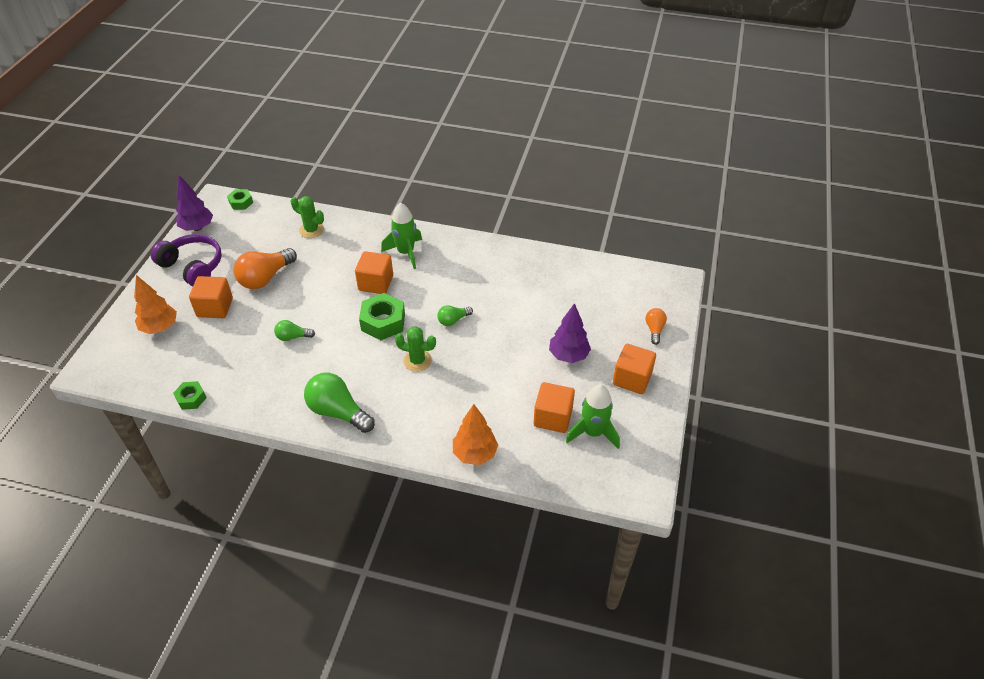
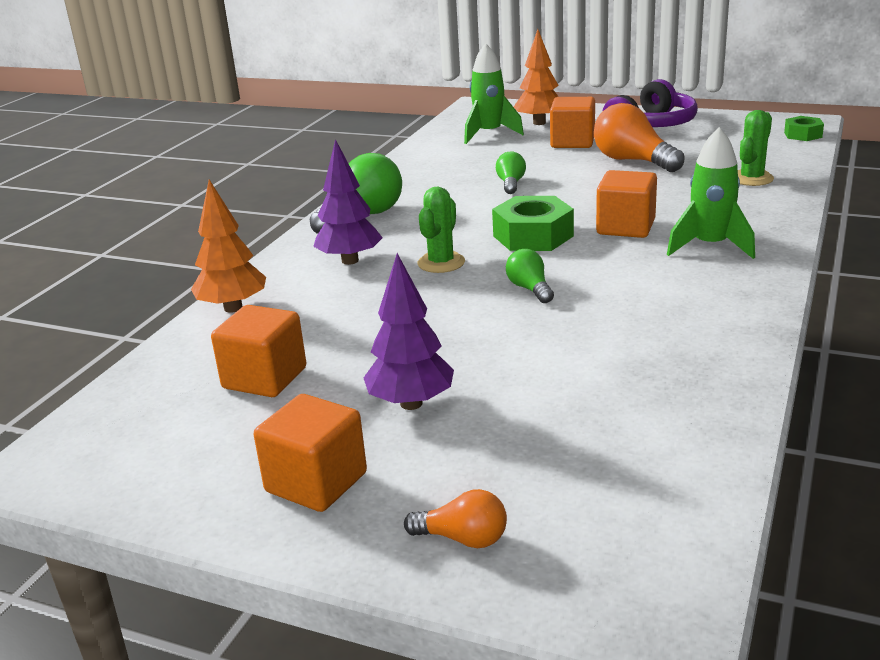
camera: 100 degrees right, 20 degrees down
green nut [173,381,207,410] -> none
purple tree [176,175,213,231] -> purple tree moved to [313,139,383,265]
green rocket [566,384,620,449] -> green rocket moved to [464,43,524,144]

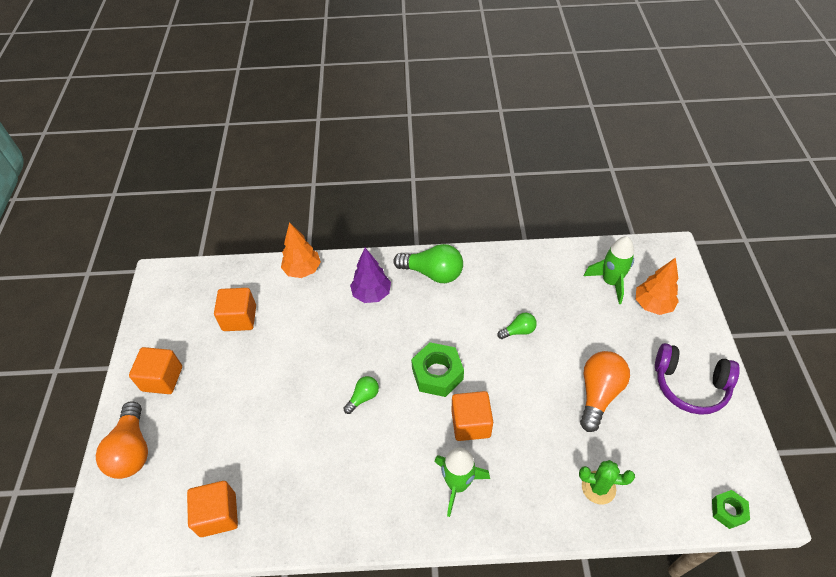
camera: 65 degrees right, 25 degrees up
purple tree [364,253,454,410] -> none
orange light bulb [404,489,507,548] -> orange light bulb [96,401,148,479], size x1.88
green cactus [418,187,465,273] -> none
orange cube [550,97,595,148] -> orange cube moved to [187,481,238,537]

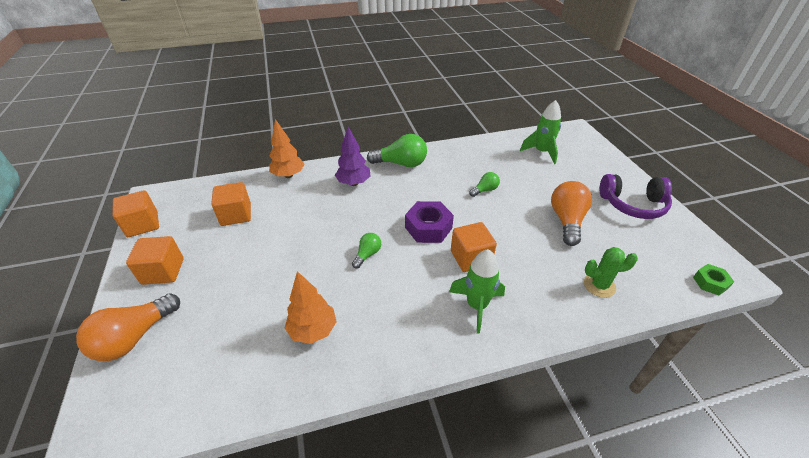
camera: 15 degrees left, 10 degrees down
orange light bulb [96,401,148,479] -> orange light bulb turned 60 degrees clockwise [76,293,180,361]
orange cube [187,481,238,537] -> orange cube moved to [112,191,159,237]
green nut [411,342,464,397] -> purple nut [405,201,454,243]
orange tree [636,257,679,315] -> orange tree moved to [285,271,337,344]

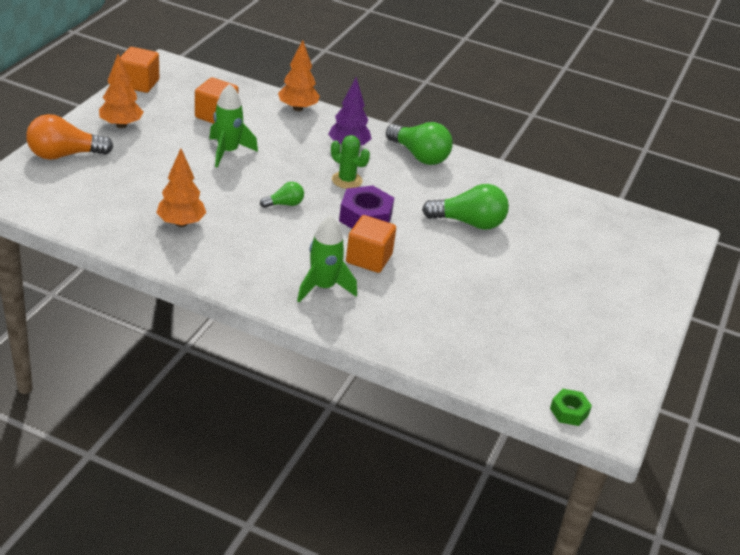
camera: 35 degrees right, 5 degrees down
orange cube [126,236,184,285] -> orange tree [99,54,143,128]
green light bulb [469,172,500,197] -> green light bulb [422,184,509,230], size x1.88
green rocket [520,100,561,164] -> green rocket moved to [209,84,258,168]
orange light bulb [551,181,592,246] -> none
green cactus [584,247,638,298] -> green cactus moved to [331,135,370,189]
purple headphones [599,174,672,219] -> none

